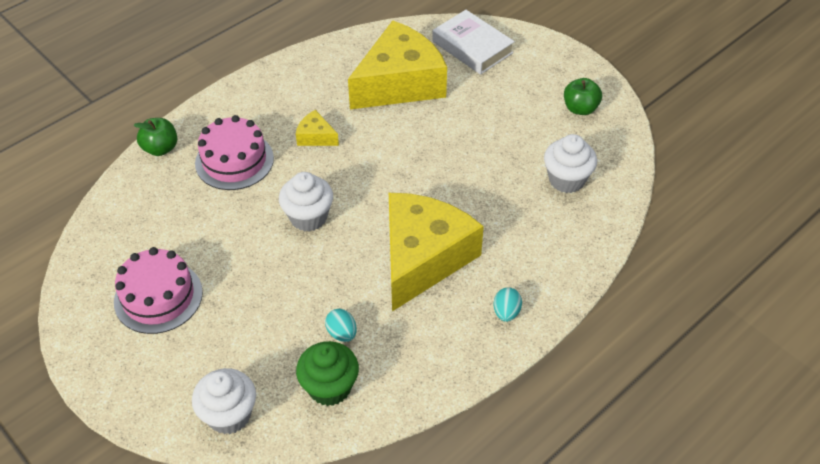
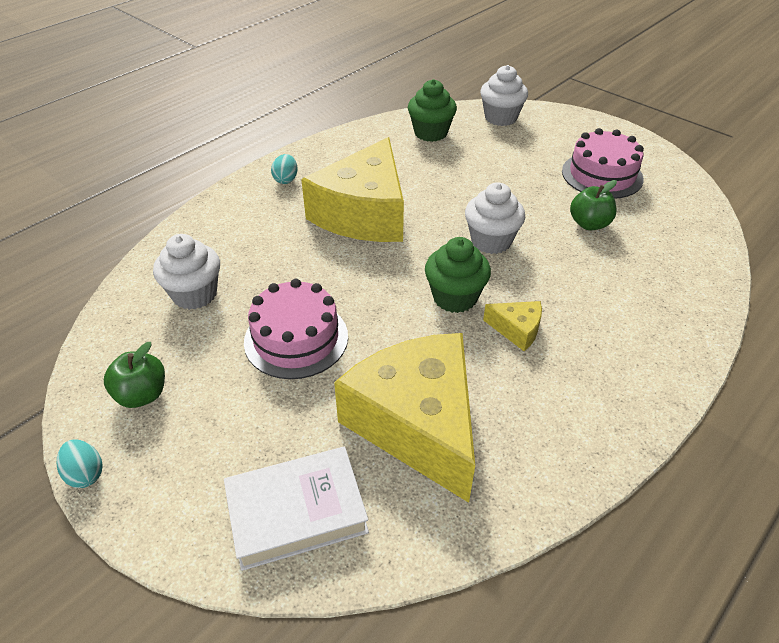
camera: 175 degrees right, 5 degrees down
green apple [134,118,177,156] -> green apple moved to [570,180,617,230]
pink cake [195,115,274,190] -> pink cake moved to [244,279,348,379]
turquoise egg [325,309,357,342] -> turquoise egg moved to [57,439,103,488]
yellow cheese [348,20,447,109] -> yellow cheese turned 105 degrees clockwise [334,333,475,503]
white book [432,10,515,75] -> white book turned 60 degrees counterclockwise [224,447,369,571]
none -> green cupcake [425,237,491,313]

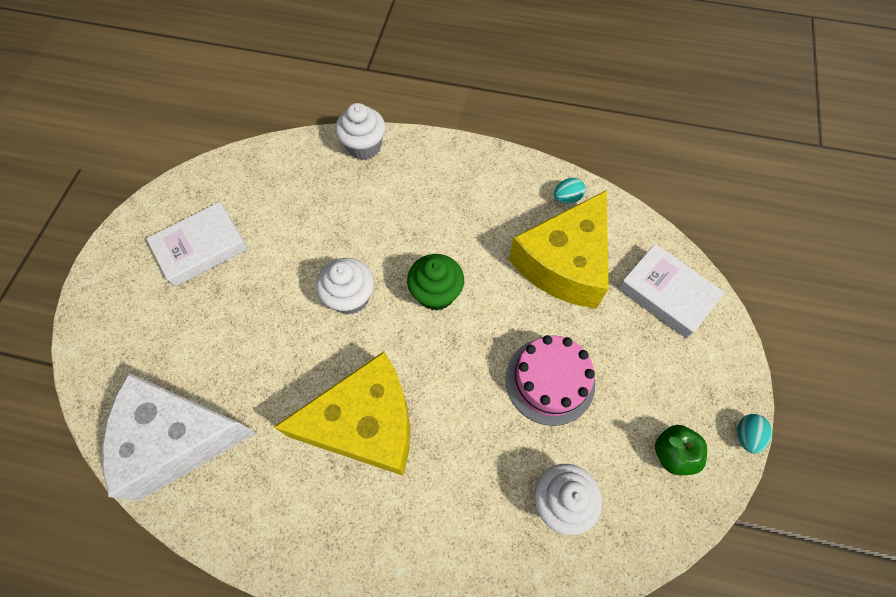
camera: 120 degrees left, 20 degrees up
turquoise egg [271,154,297,184] -> turquoise egg moved to [554,178,586,204]
green cupcake [408,79,457,142] -> white cheese [102,373,256,501]
white cupcake [480,65,528,126] -> white cupcake moved to [335,103,385,160]
yellow cheese [483,301,542,351] -> none
pink cake [562,128,644,199] -> white book [146,202,248,287]
green apple [570,180,617,230] -> none

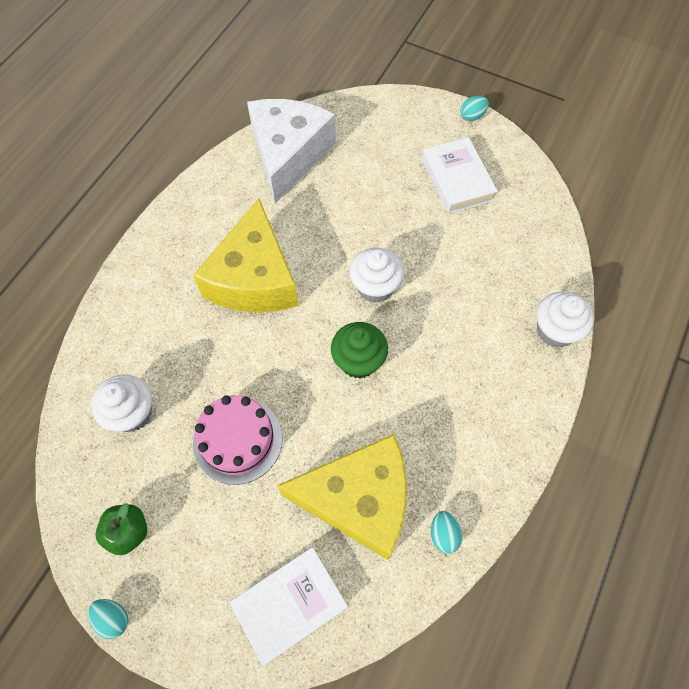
camera: 105 degrees right, 0 degrees up
yellow cheese [509,190,609,308] -> yellow cheese turned 135 degrees clockwise [277,434,407,560]
none -> turquoise egg [460,96,489,121]

